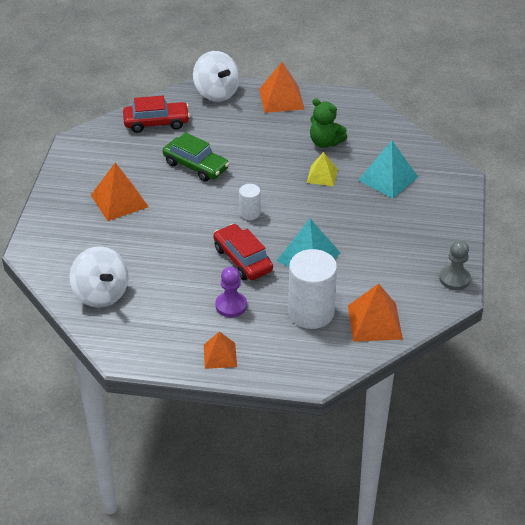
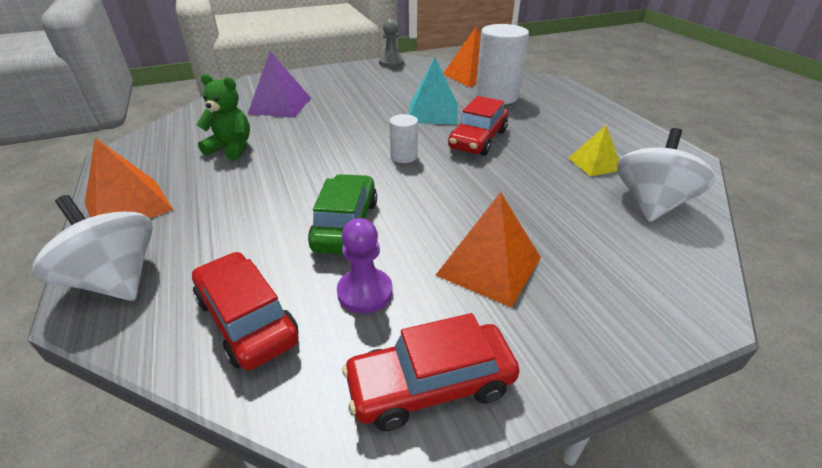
camera: 120 degrees left, 5 degrees down
white spinning top [193,51,240,102] -> white spinning top turned 75 degrees counterclockwise [33,195,153,301]
orange pyramid [204,332,237,369] -> none
purple pawn [215,267,247,317] -> purple pawn moved to [337,218,393,314]
yellow pyramid [307,152,338,186] -> yellow pyramid moved to [568,125,619,177]
green teddy bear [310,98,347,148] -> green teddy bear turned 75 degrees counterclockwise [196,74,250,160]
turquoise pyramid [358,141,418,199] -> purple pyramid [248,51,311,118]
none -> red car [342,313,520,431]

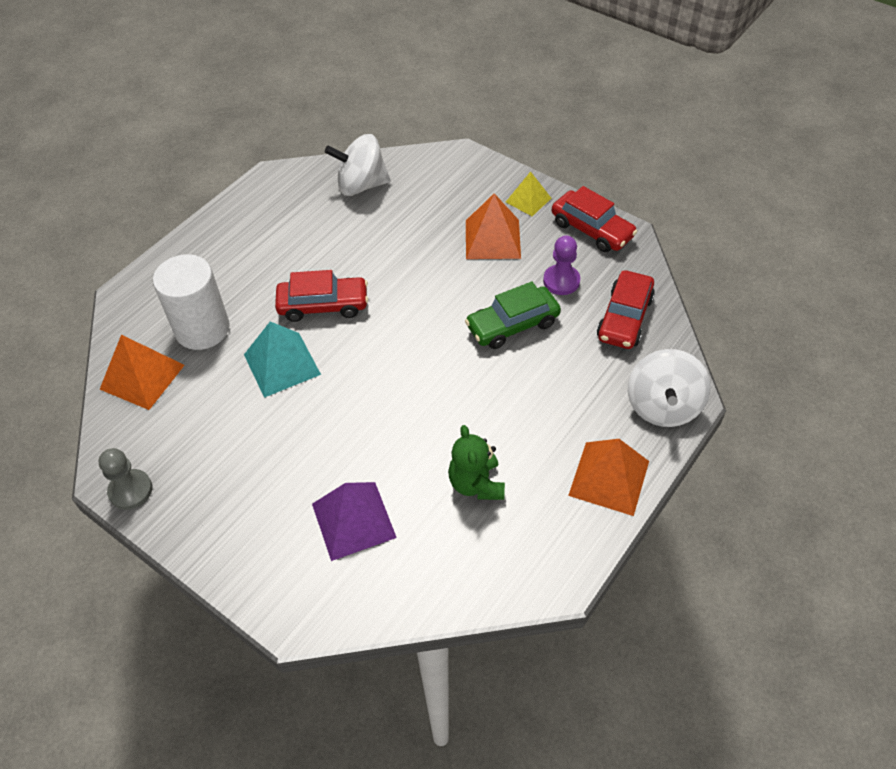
camera: 120 degrees left, 15 degrees up
white cylinder [390,114,418,163] -> none
yellow pyramid [568,125,619,177] -> yellow pyramid moved to [506,171,552,216]

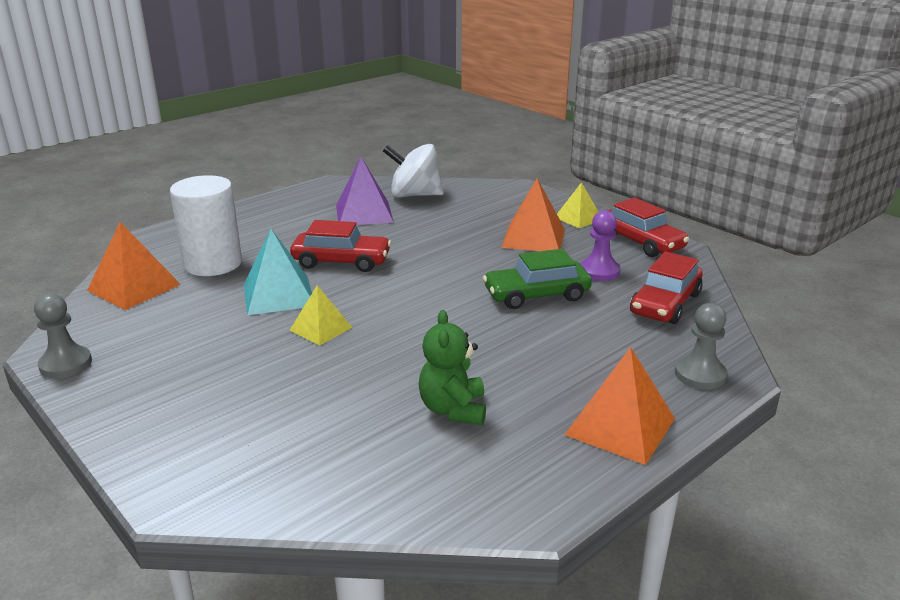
camera: 10 degrees right, 25 degrees down
purple pyramid [312,482,397,561] -> purple pyramid moved to [336,157,394,225]
white spinning top [628,349,711,427] -> grey pawn [675,303,727,390]
none -> yellow pyramid [290,285,352,346]

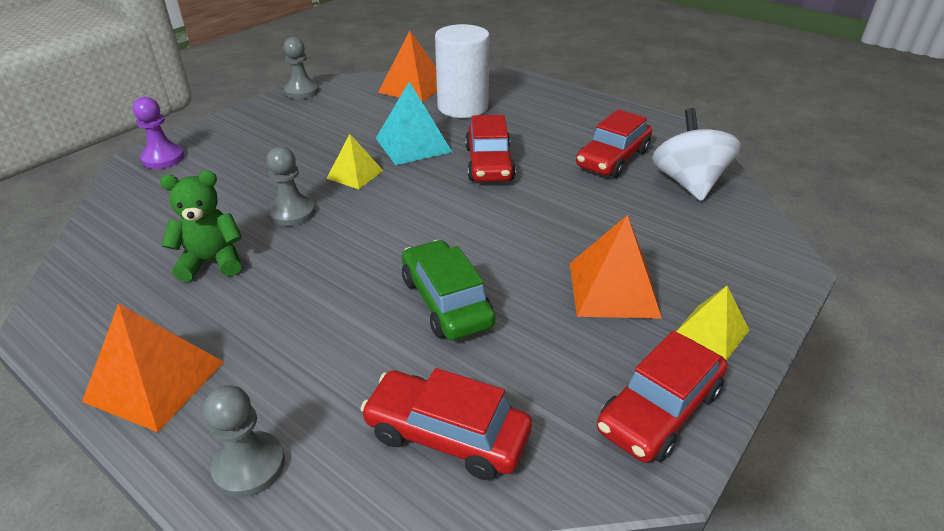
camera: 80 degrees right, 10 degrees up
purple pyramid [336,157,394,225] -> red car [576,109,652,178]
purple pawn [580,210,620,281] -> purple pawn moved to [133,97,185,169]
none -> grey pawn [266,146,315,226]

